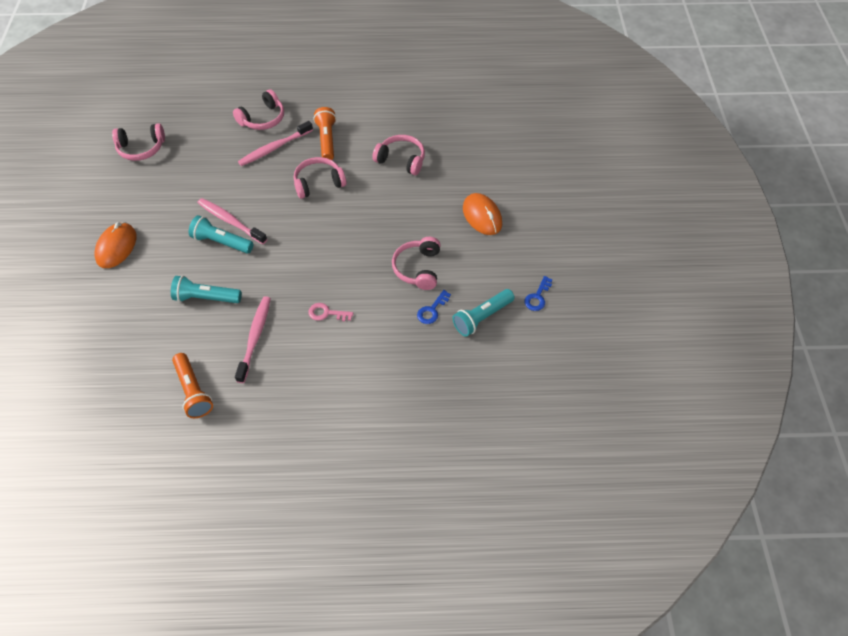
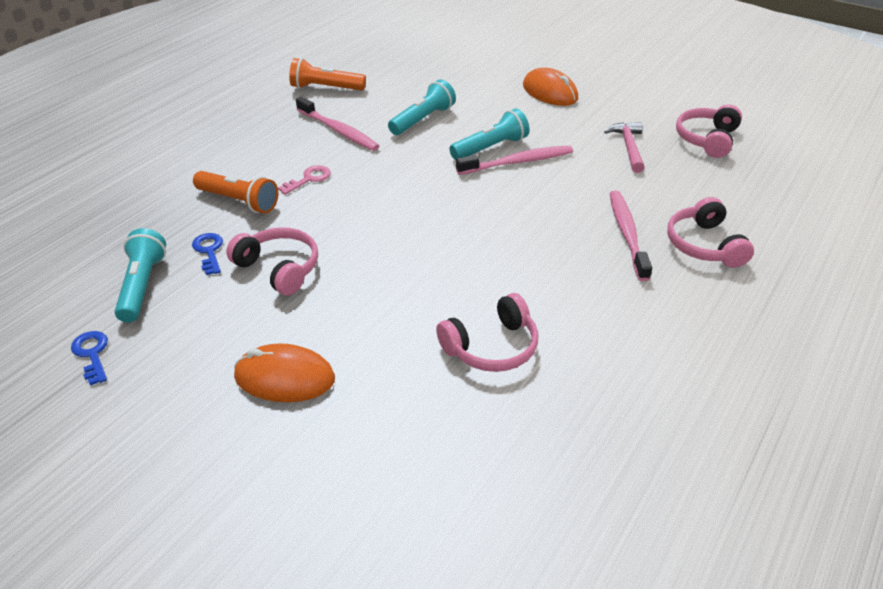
camera: 125 degrees right, 15 degrees down
pink headphones [294,157,346,199] -> none
orange flashlight [313,107,336,160] -> orange flashlight moved to [193,171,278,213]
none -> pink hammer [604,122,645,173]

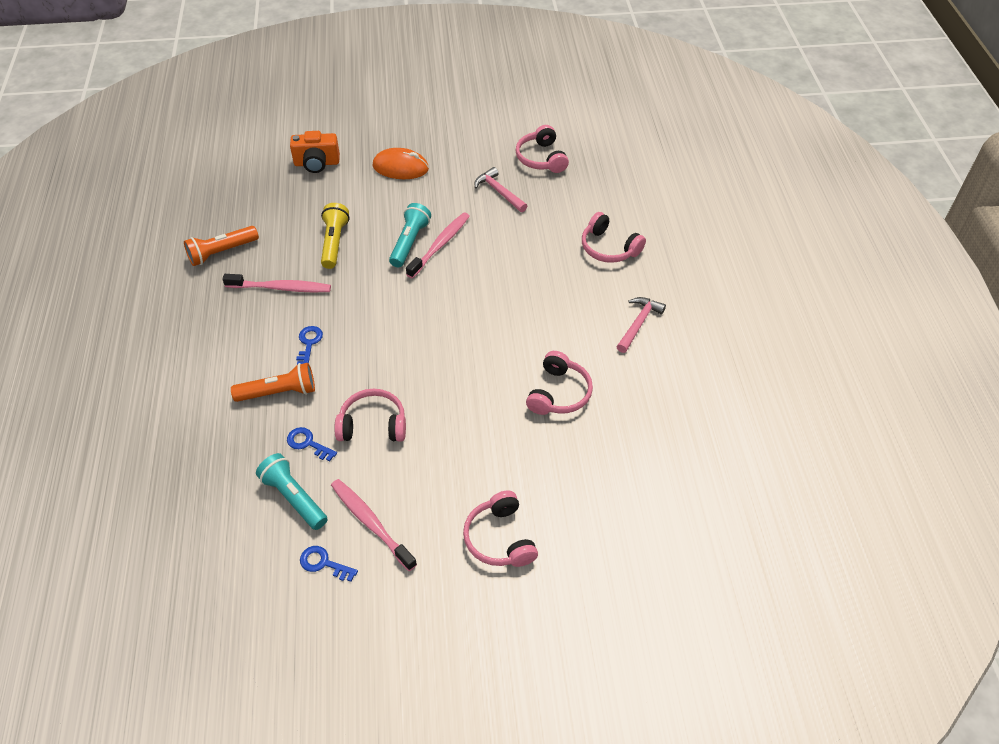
camera: 40 degrees left, 10 degrees up
orange mouse [234,343,335,402] -> none
pink key [278,165,331,195] -> blue key [296,326,323,365]
turquoise flashlight [388,79,456,135] -> yellow flashlight [321,203,349,269]
pink toothbrush [610,191,652,281] -> pink toothbrush moved to [331,479,417,571]
none -> orange camera [290,131,340,173]
none -> pink headphones [463,490,538,567]
none -> pink hammer [616,297,666,353]

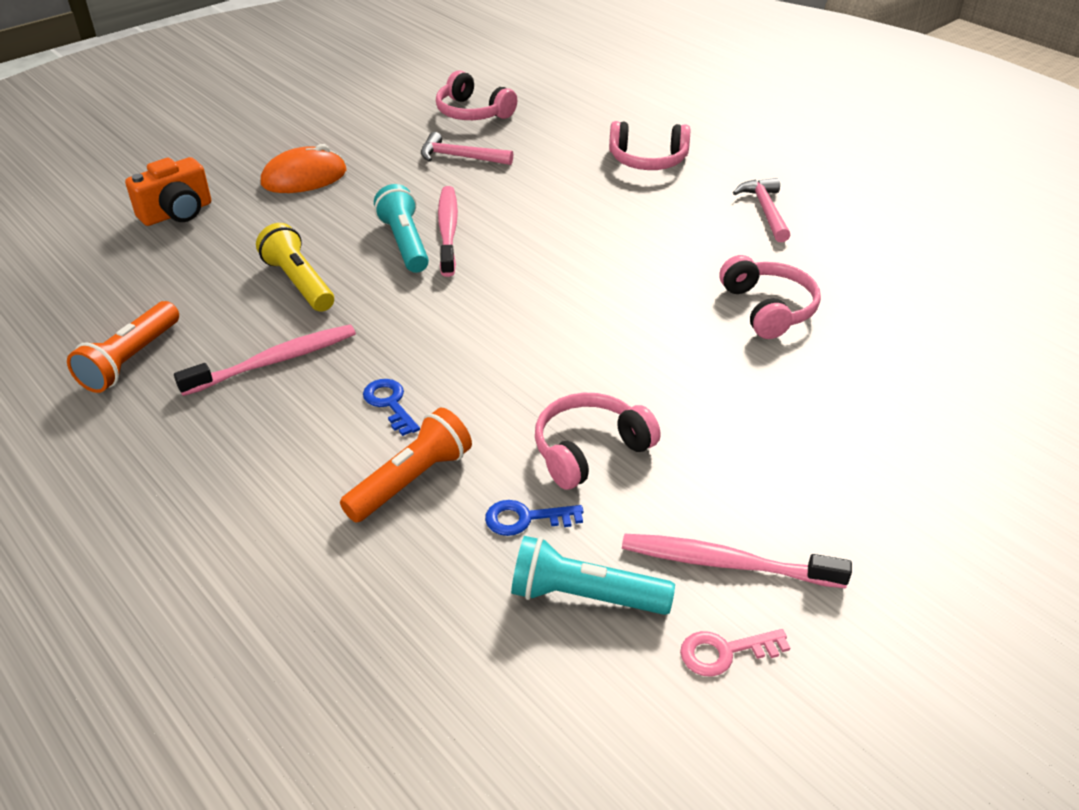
camera: 35 degrees left, 10 degrees down
blue key [300,546,358,582] -> pink key [680,629,790,677]
pink headphones [463,490,538,567] -> none

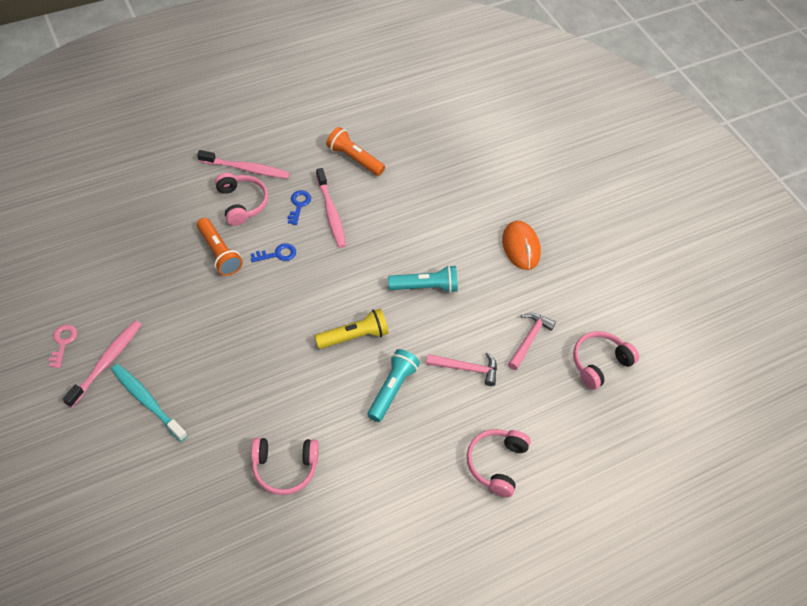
camera: 100 degrees right, 15 degrees up
orange camera [125,157,211,226] -> none
yellow flashlight [256,223,334,312] -> yellow flashlight moved to [314,308,388,349]
pink toothbrush [438,186,458,277] -> pink toothbrush moved to [197,150,290,179]
blue key [485,500,584,536] -> blue key moved to [288,190,311,225]
turquoise flashlight [511,536,675,615] -> turquoise flashlight moved to [368,349,420,422]
pink headphones [535,393,661,490] -> pink headphones moved to [215,173,268,226]
pink hammer [733,178,791,242] -> pink hammer moved to [426,352,497,386]
none -> turquoise toothbrush [111,364,188,442]

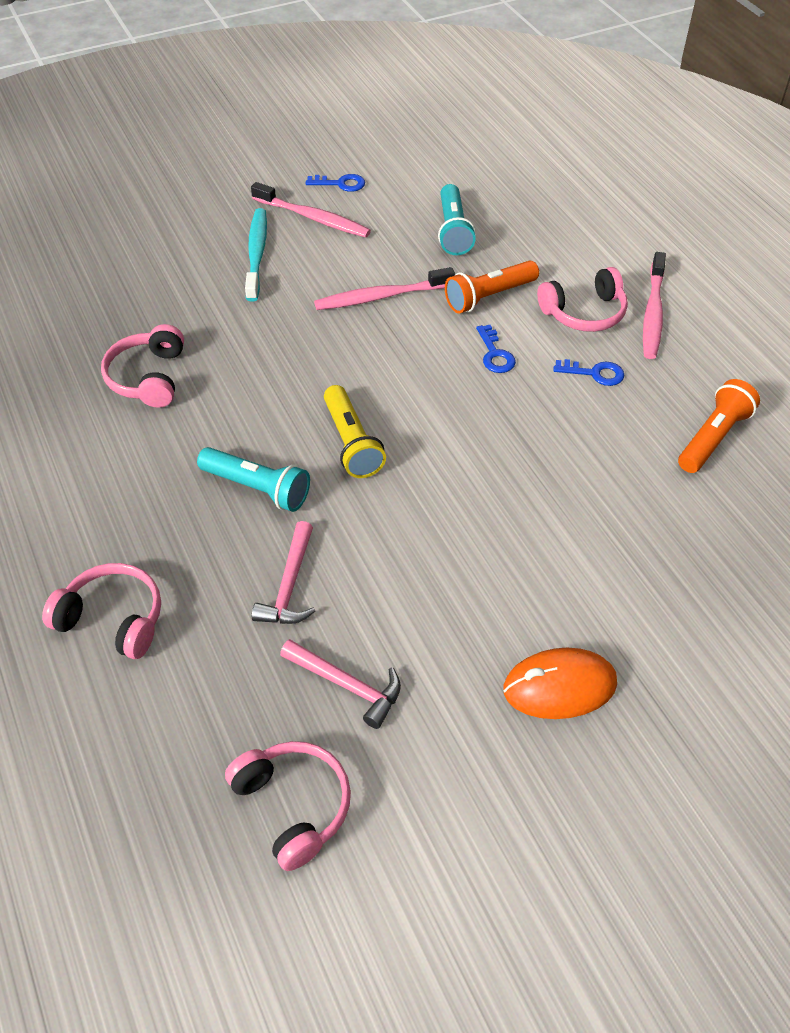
camera: 95 degrees right, 5 degrees down
pink key [49,324,77,368] -> blue key [306,174,365,192]
turquoise toothbrush [111,364,188,442] -> turquoise toothbrush turned 45 degrees counterclockwise [245,208,267,301]
pink toothbrush [316,168,346,248] -> pink toothbrush moved to [314,267,455,310]
turquoise flashlight [388,265,458,293] -> turquoise flashlight moved to [438,184,476,255]

